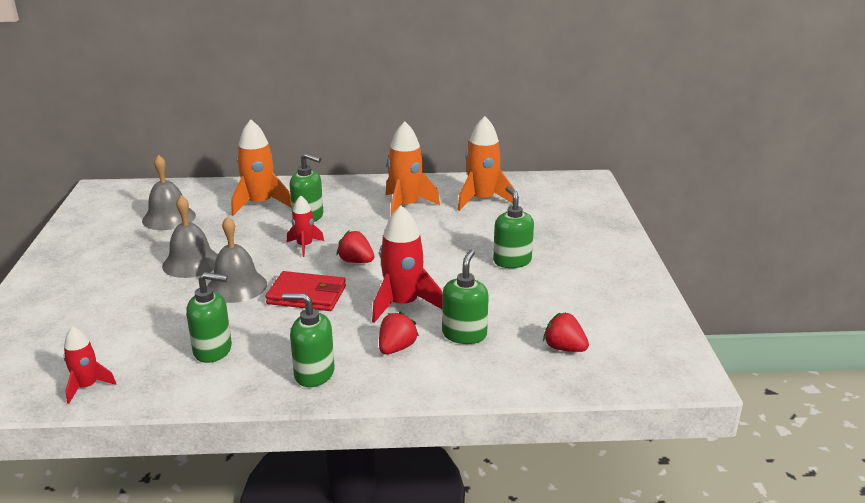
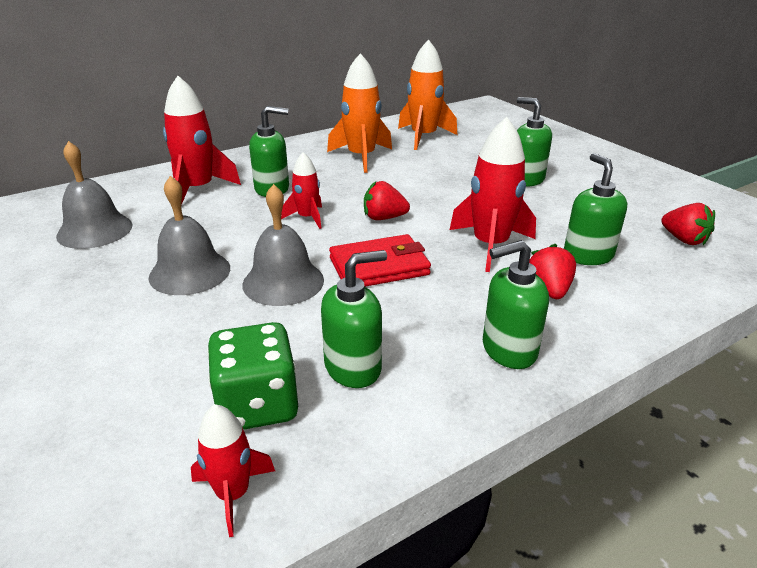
camera: 30 degrees left, 5 degrees up
orange rocket [231,119,291,216] -> red rocket [163,76,241,205]
red strawberry [543,312,589,352] -> red strawberry turned 135 degrees counterclockwise [661,203,715,245]
none -> green dice [207,322,298,430]

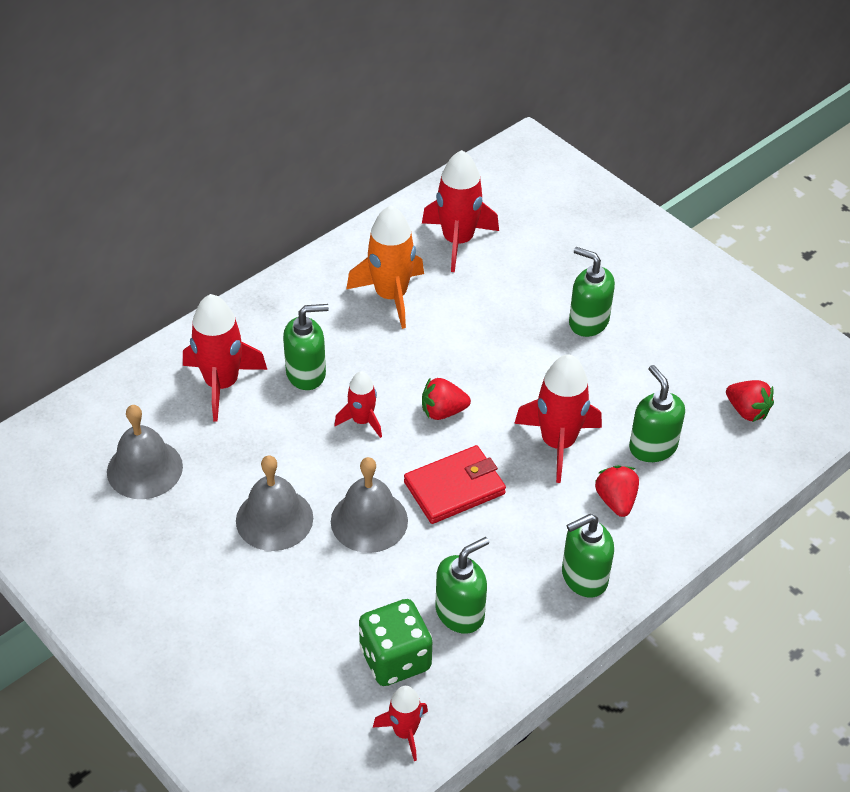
camera: 10 degrees left, 15 degrees up
orange rocket [398,39,457,150] -> red rocket [422,150,499,272]

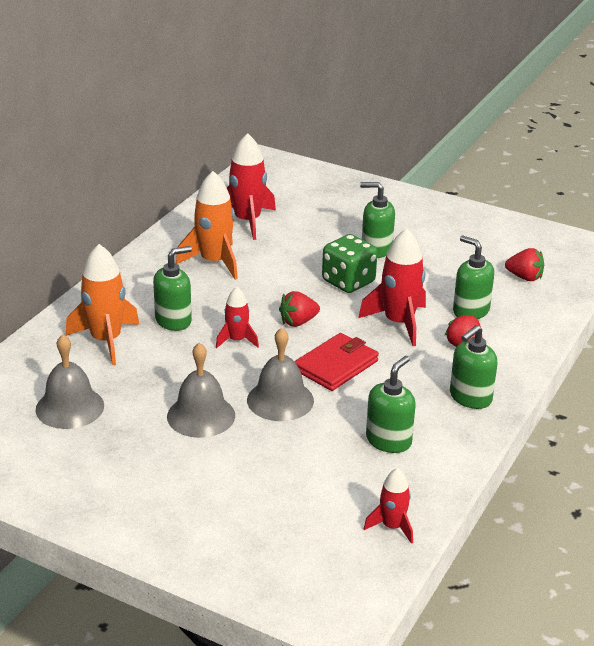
camera: 20 degrees left, 15 degrees down
red rocket [183,294,267,422] -> orange rocket [66,244,140,365]
green dice [359,599,432,686] -> green dice moved to [322,234,377,293]

